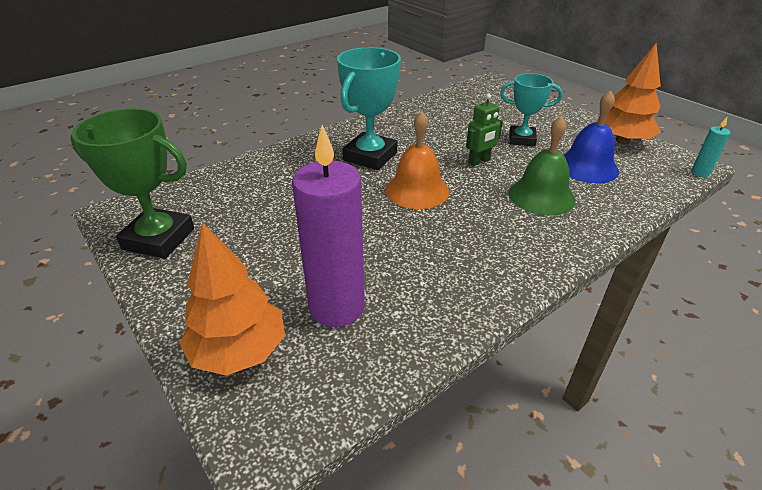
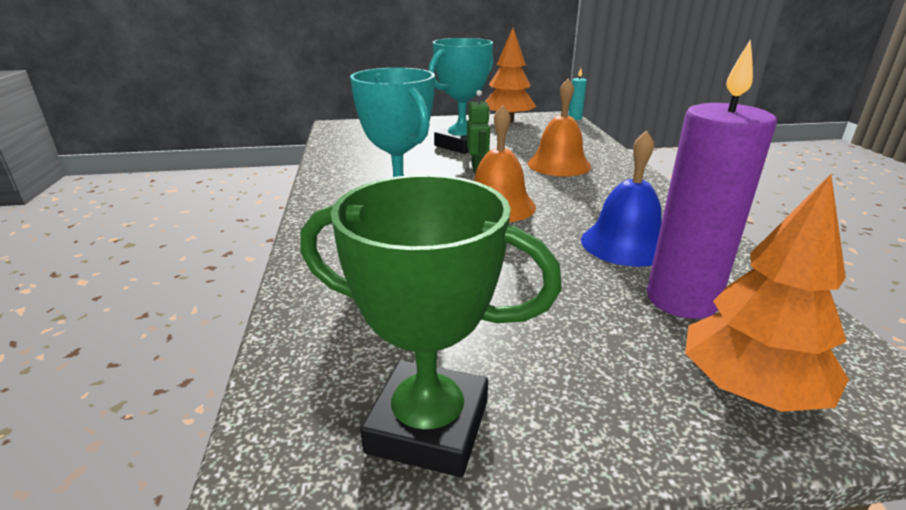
camera: 60 degrees left, 10 degrees down
green trophy [70,108,194,259] -> green trophy turned 60 degrees clockwise [300,175,562,477]
turquoise trophy [500,73,563,147] -> turquoise trophy [429,38,493,154], size x1.53
green bell [509,116,576,215] -> orange bell [527,78,591,176]
blue bell [563,90,619,183] -> blue bell moved to [581,130,662,267]

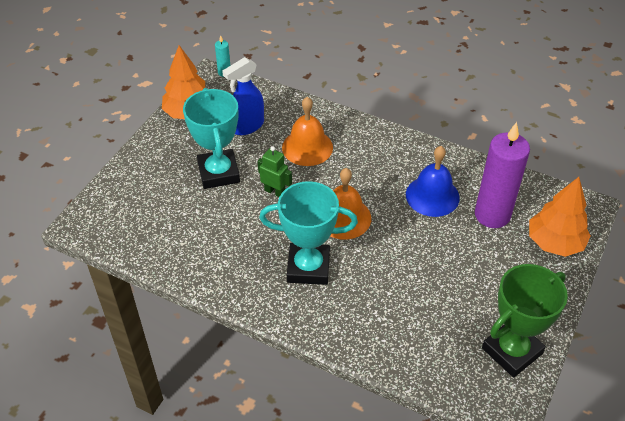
camera: 55 degrees left, 20 degrees up
none -> blue spray bottle [222,57,264,135]

